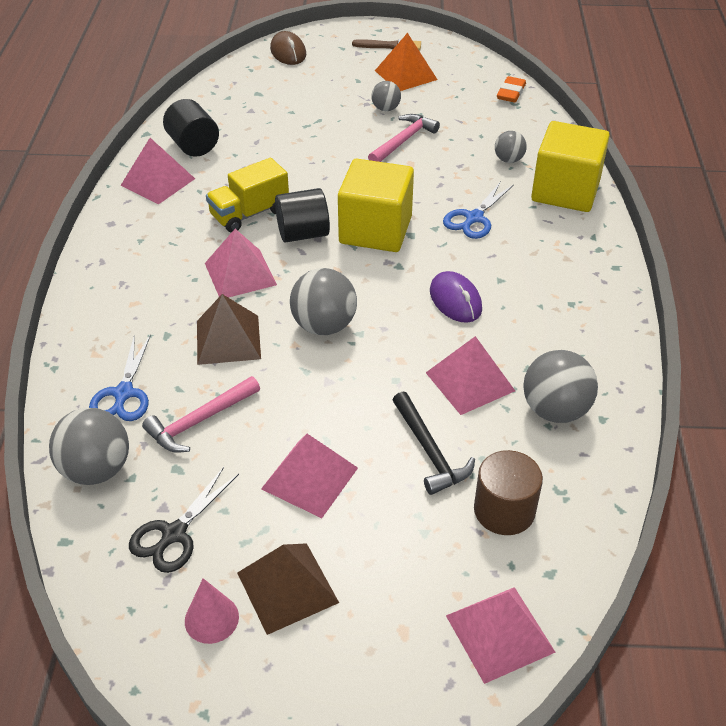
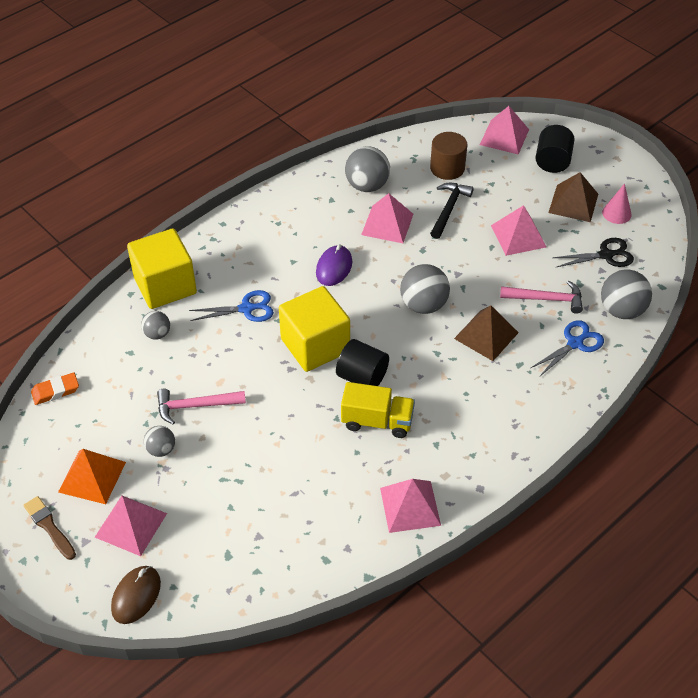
camera: 135 degrees left, 5 degrees up
black cylinder [163,99,219,157] -> black cylinder moved to [535,125,575,173]
pink pyramid [205,229,277,298] -> pink pyramid moved to [95,496,167,556]

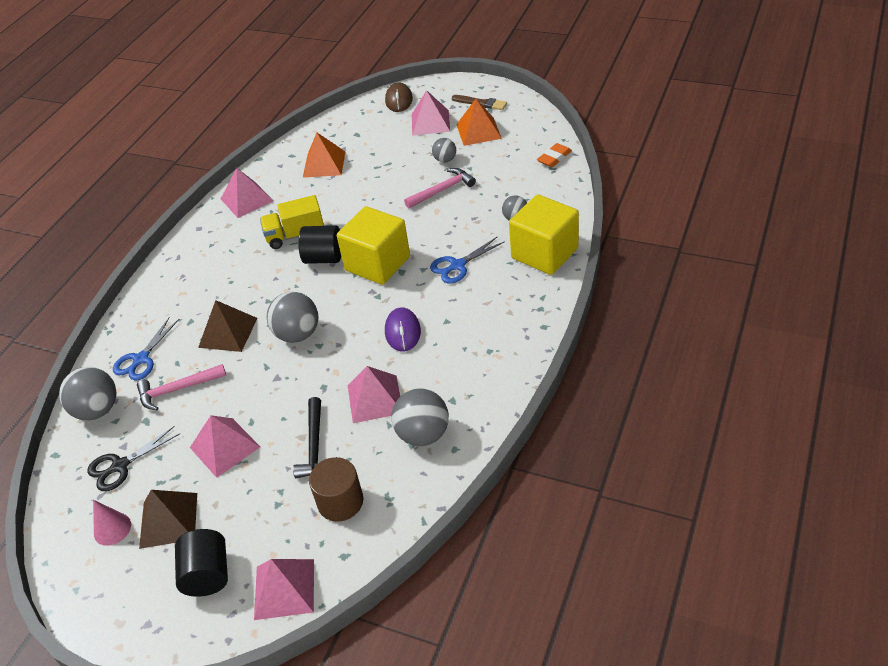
camera: 160 degrees right, 5 degrees down
none -> orange pyramid [303,133,345,178]

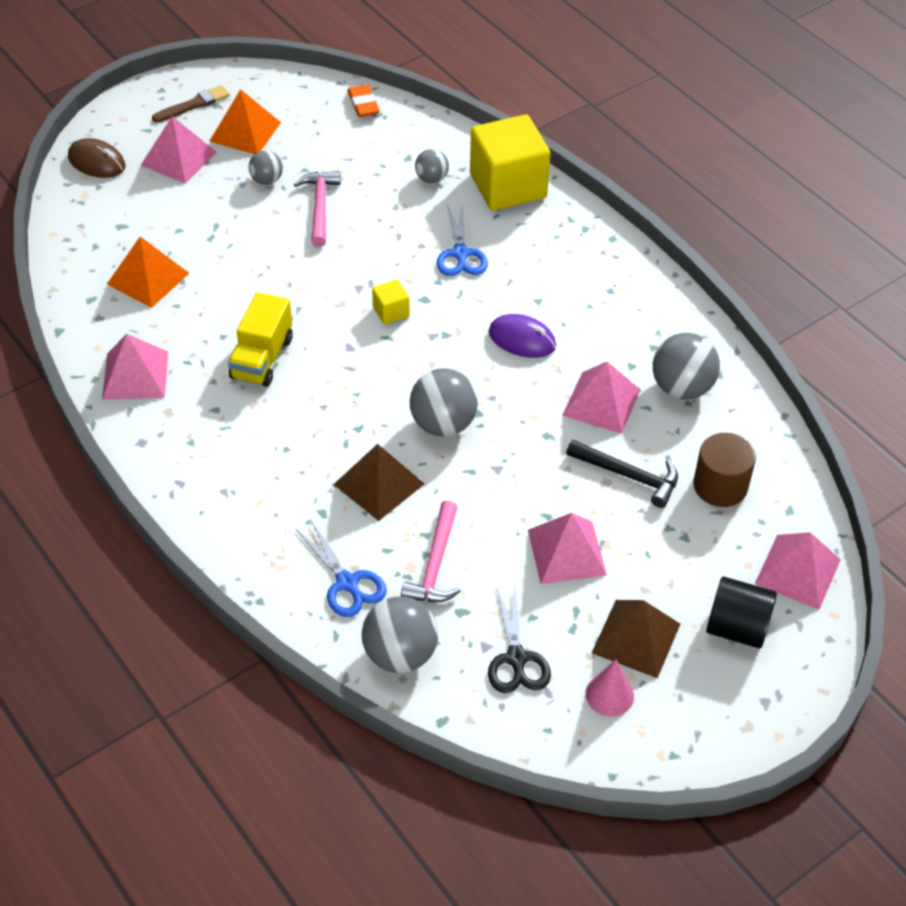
camera: 65 degrees left, 5 degrees up
black cylinder [298,225,341,264] -> none
yellow cube [337,206,410,285] -> yellow cube [372,279,409,325], size x0.43

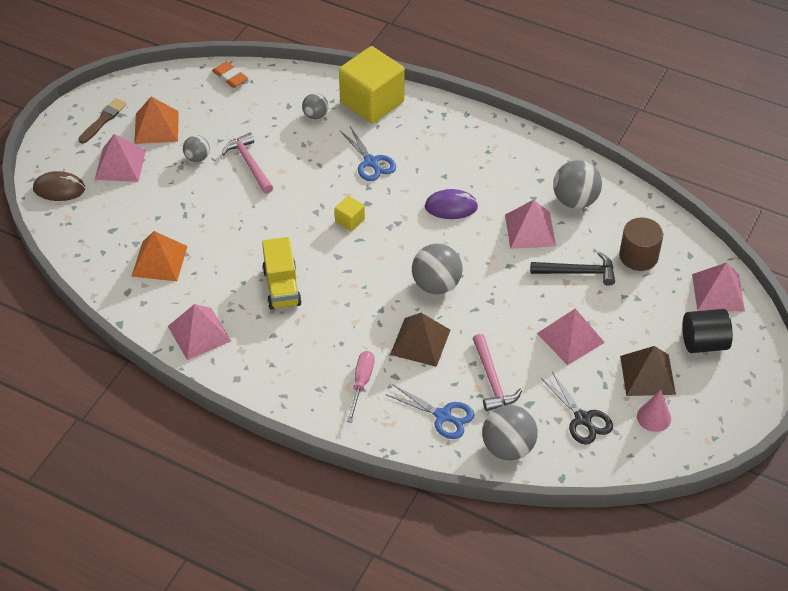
camera: 25 degrees left, 0 degrees up
none -> pink screwdriver [347,351,375,423]

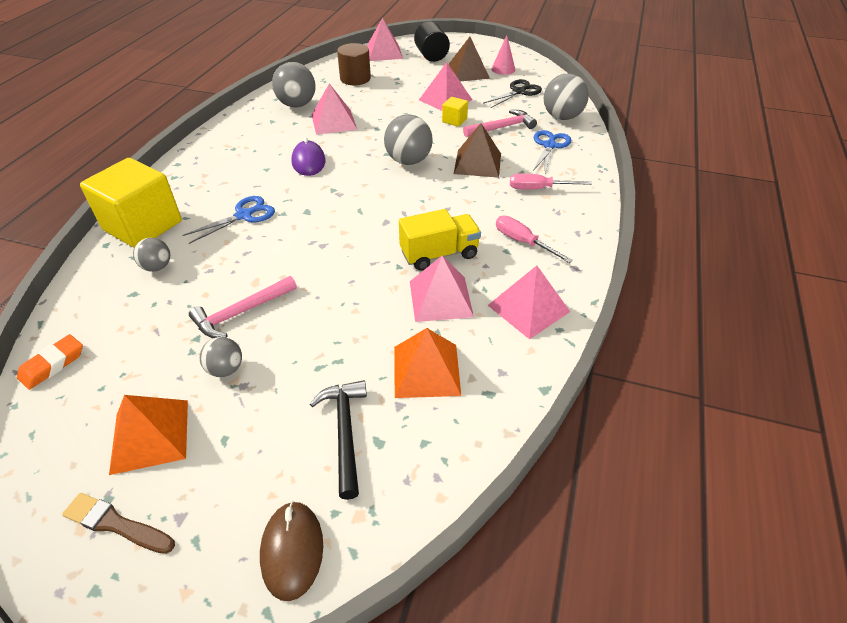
camera: 100 degrees left, 5 degrees down
pink pyramid [95,134,146,182] -> pink pyramid moved to [410,256,474,322]
yellow cube [335,196,365,231] -> yellow cube moved to [442,97,468,127]
black hammer [531,252,615,286] -> black hammer moved to [310,380,367,500]
none -> pink screwdriver [496,216,573,263]

